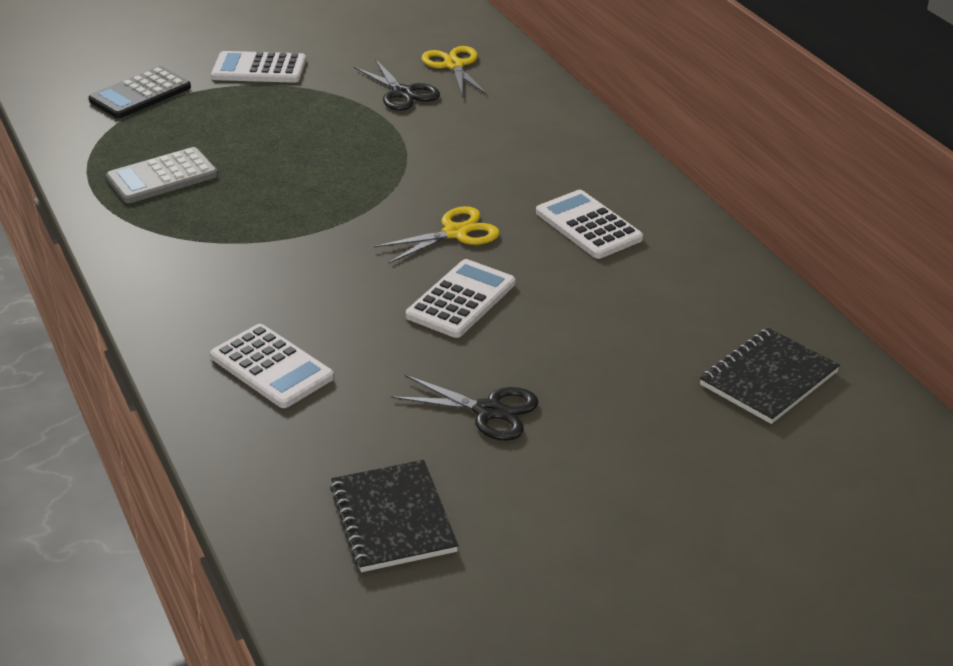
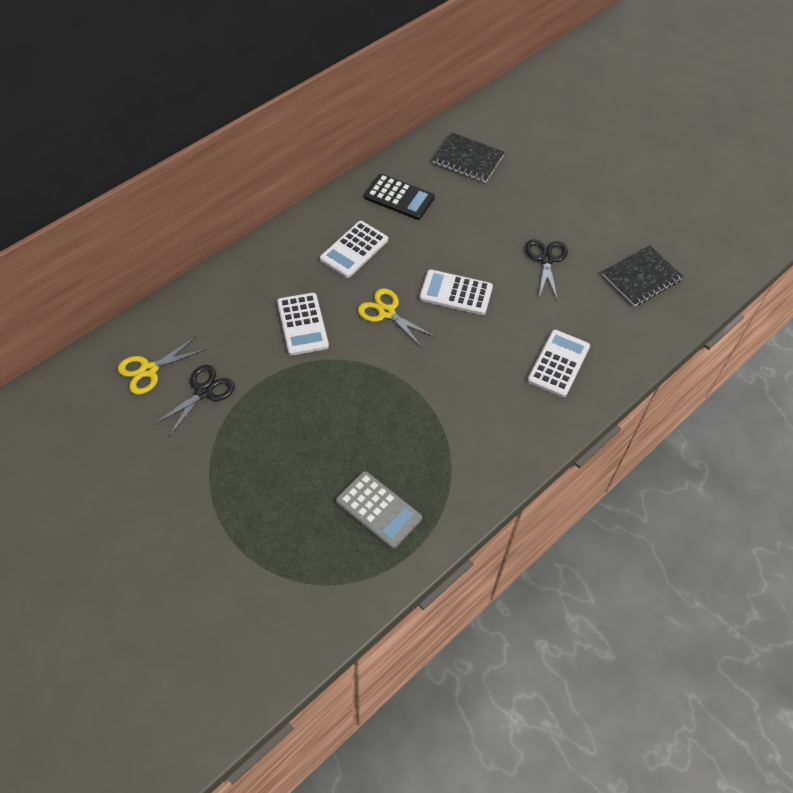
camera: 110 degrees left, 20 degrees up
black calculator [89,66,191,118] -> black calculator moved to [364,174,435,220]
white calculator [211,51,306,83] -> white calculator moved to [277,293,329,355]

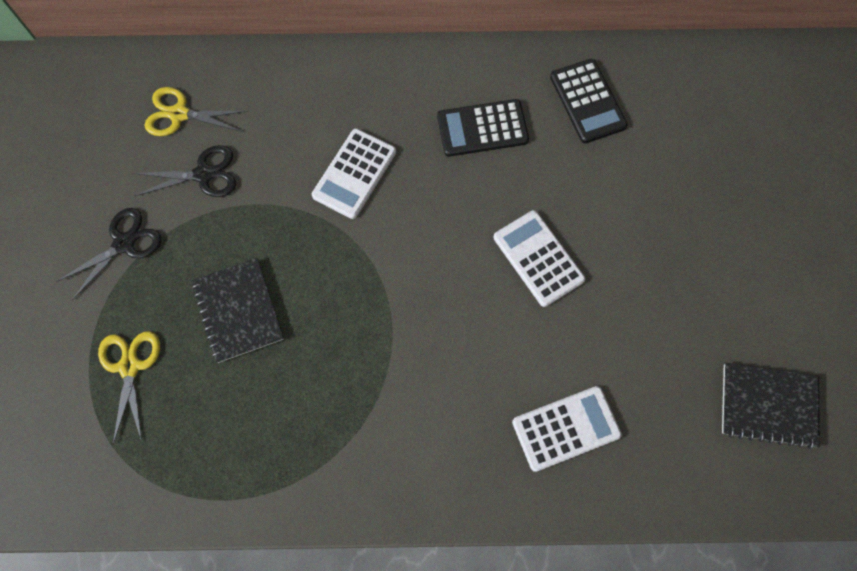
camera: 45 degrees right, 15 degrees up
white calculator [320,221,388,278] -> black calculator [437,99,529,157]
grey calculator [336,471,422,549] -> none
yellow scissors [358,288,435,347] -> yellow scissors moved to [98,331,160,444]
black notebook [432,132,505,183] -> black notebook moved to [192,258,284,363]
black scissors [525,239,568,301] -> black scissors moved to [56,208,162,300]

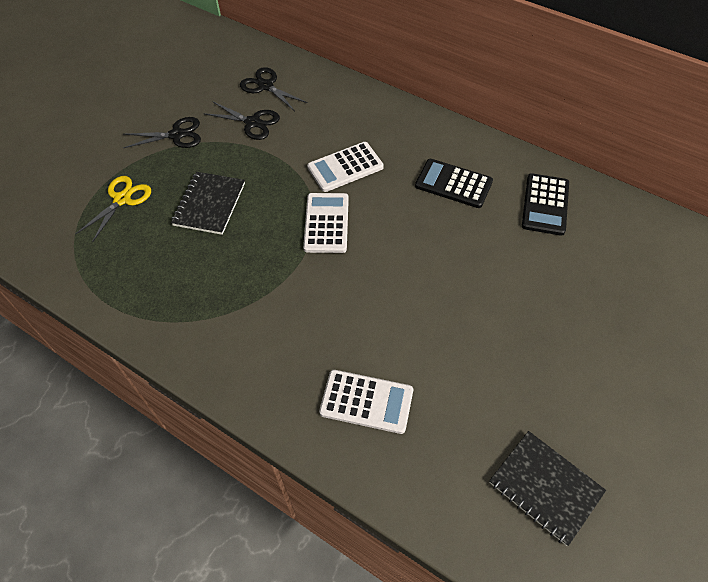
camera: 35 degrees right, 15 degrees down
yellow scissors [145,87,248,136] -> black scissors [240,67,308,111]
white calculator [494,210,585,307] -> white calculator moved to [303,193,349,253]

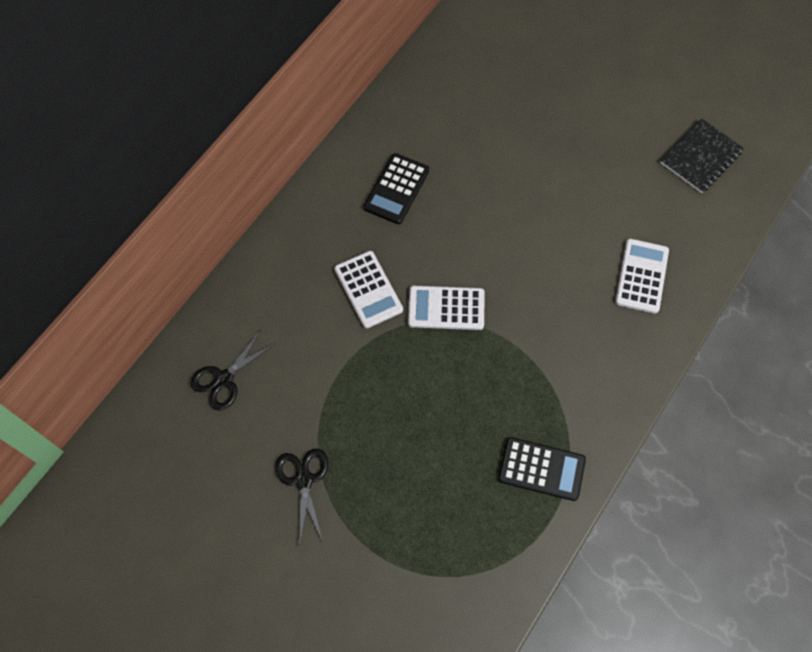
camera: 90 degrees left, 10 degrees up
yellow scissors [76,176,151,243] -> none
black notebook [171,172,245,235] -> none
black scissors [203,101,280,140] -> none
black calculator [522,173,569,236] -> black calculator moved to [498,437,586,501]

